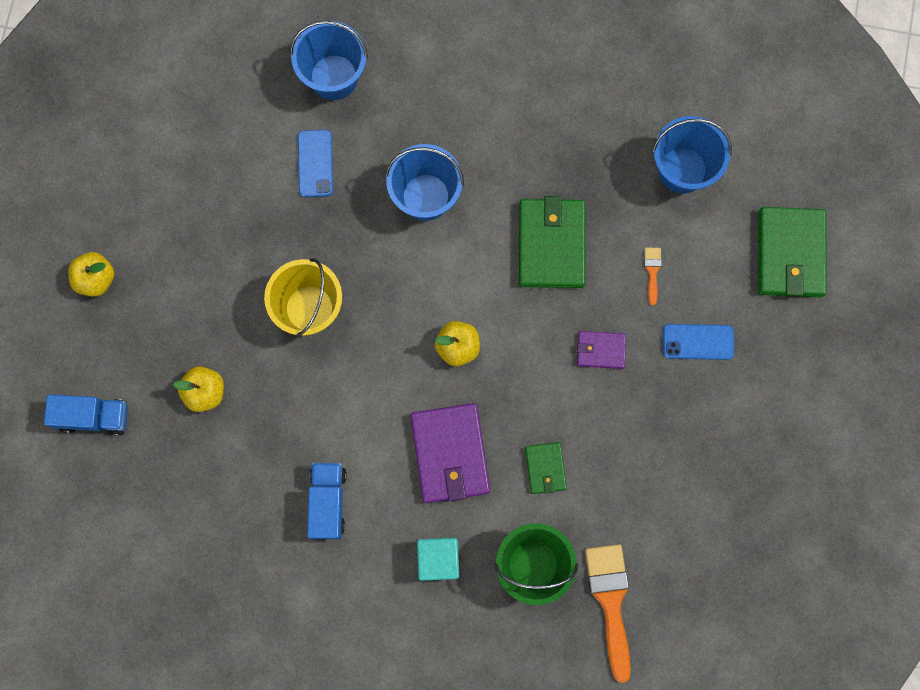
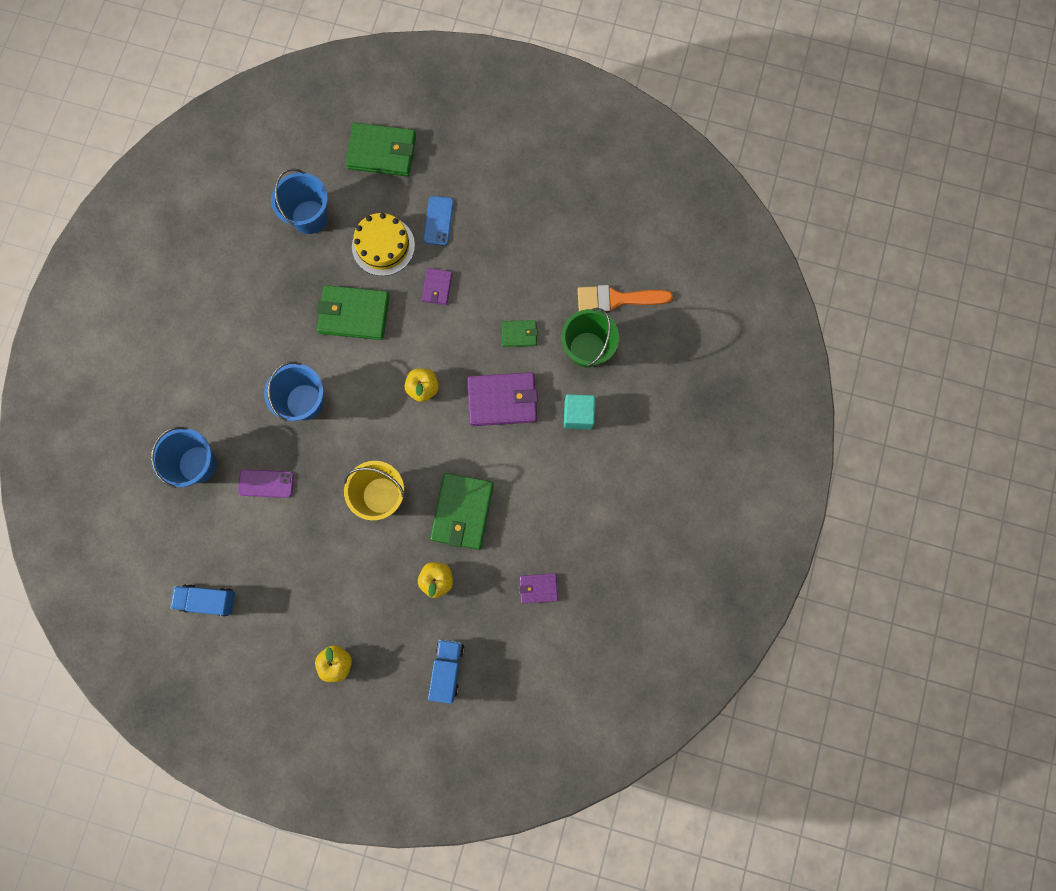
camera: 85 degrees left, 0 degrees up
blue phone [298,130,333,197] -> purple phone [238,469,294,498]
blue truck [307,463,347,539] -> blue truck moved to [170,584,236,616]
orange brush [644,247,662,306] -> yellow cake [352,213,415,276]
none -> green wallet [430,473,494,550]
none -> purple wallet [519,573,558,603]

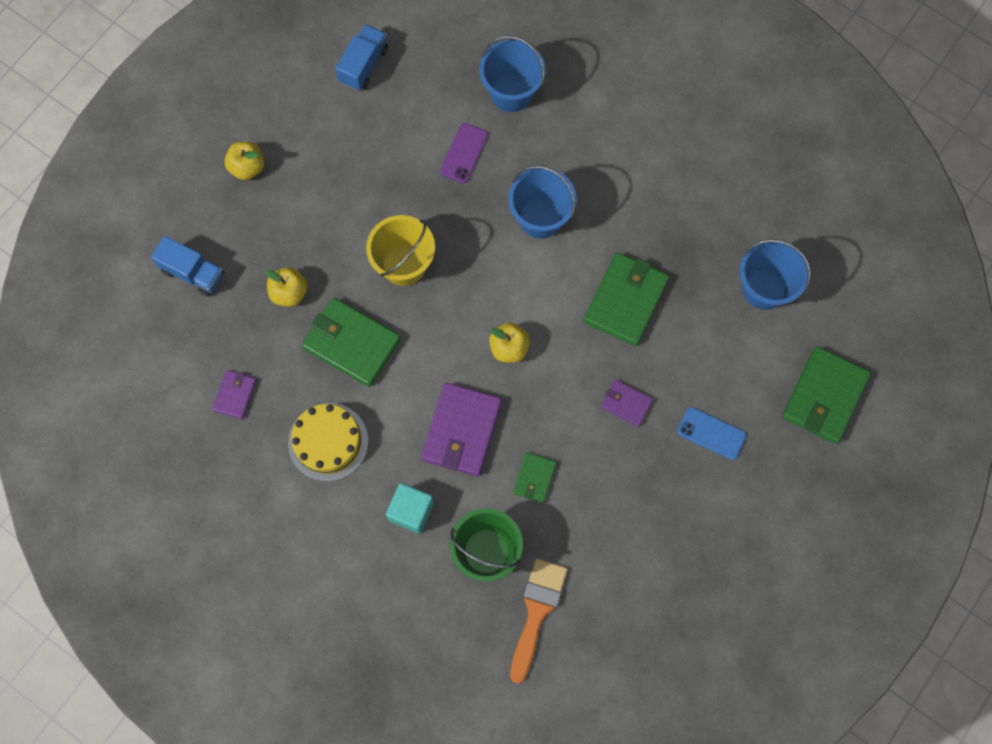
camera: 110 degrees right, 5 degrees down
yellow cake [352,213,415,276] -> yellow cake moved to [288,403,368,482]

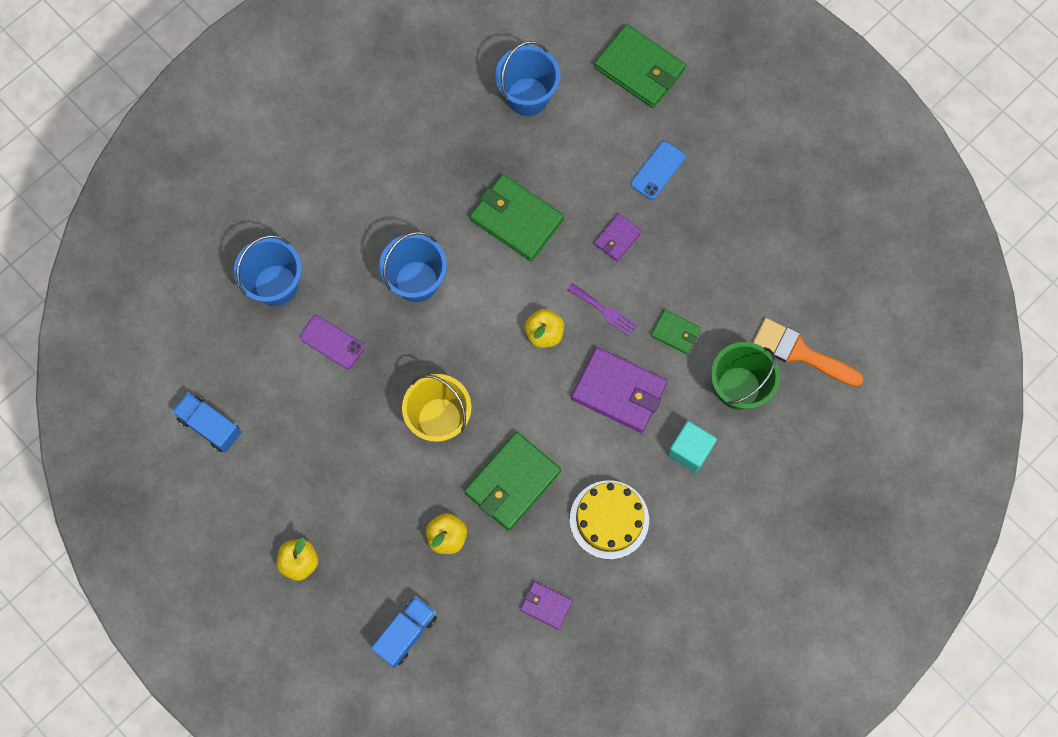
camera: 80 degrees left, 0 degrees up
none -> purple fork [568,283,637,336]

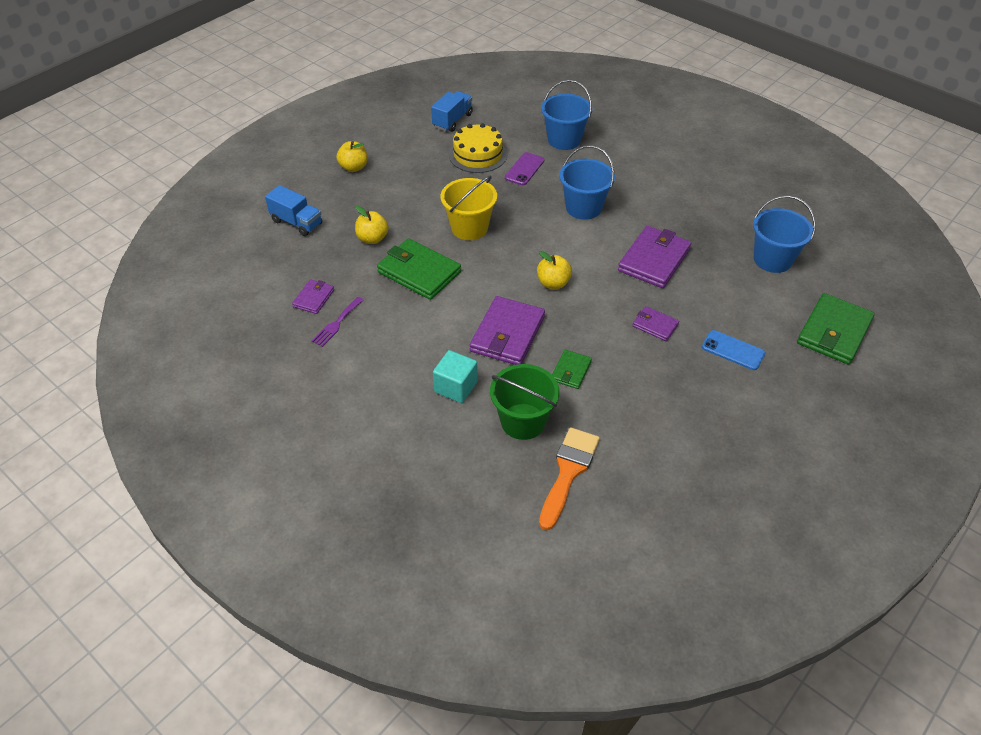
camera: 85 degrees right, 25 degrees down
green wallet [470,174,564,261] -> purple wallet [618,226,691,288]
purple fork [568,283,637,336] -> purple fork moved to [311,297,364,347]
yellow cake [570,480,649,559] -> yellow cake moved to [449,123,507,173]

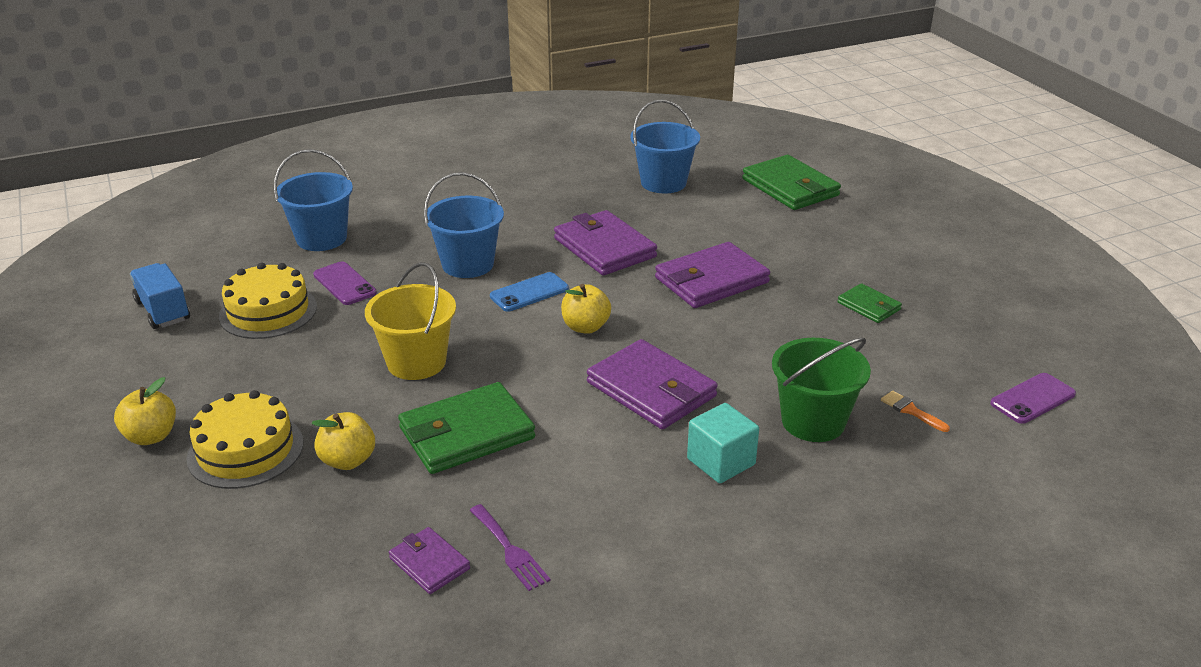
camera: 65 degrees left, 15 degrees down
blue truck [265,185,322,236] -> none
orange brush [539,427,600,530] -> orange brush [881,391,950,432], size x0.46
green wallet [552,350,592,389] -> green wallet moved to [838,283,902,323]
purple wallet [632,306,679,341] -> purple wallet [655,242,770,308], size x1.89
blue phone [702,330,765,370] -> blue phone moved to [490,272,569,312]
none -> yellow cake [186,390,303,489]
none -> purple phone [990,373,1076,424]

